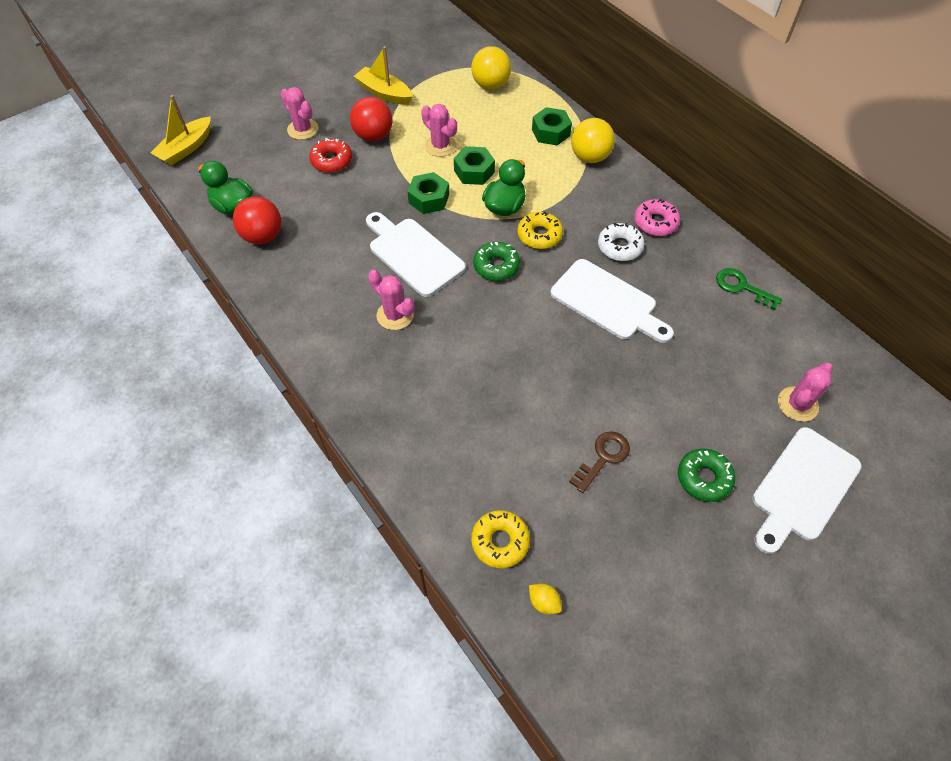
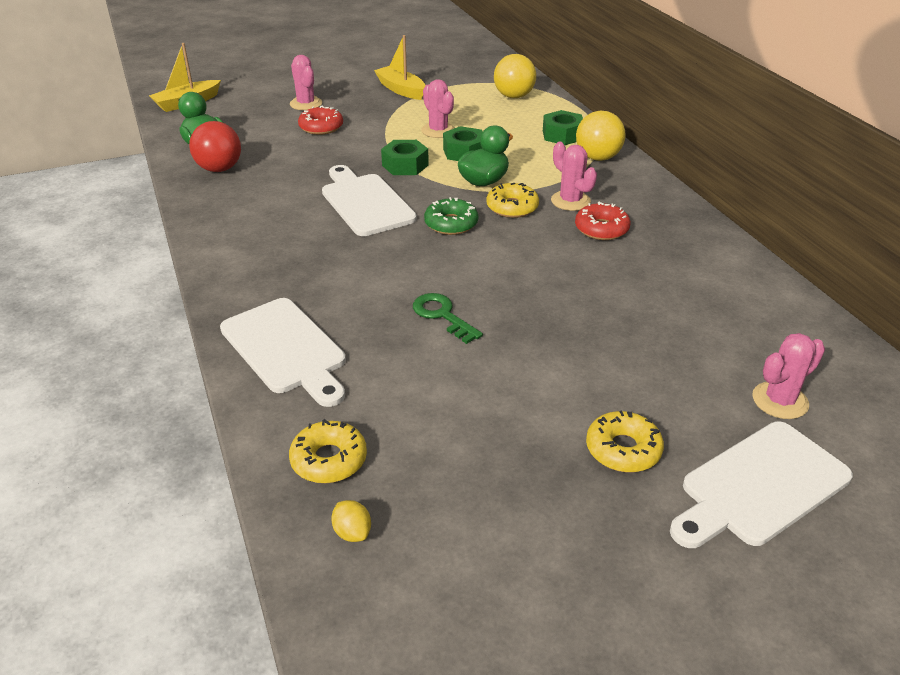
camera: 15 degrees right, 20 degrees down
red ball [350,97,392,142] -> none
pink cactus [368,270,414,330] -> pink cactus moved to [551,142,597,211]
white cutting board [550,259,674,343] -> white cutting board moved to [220,298,346,407]
brown key [569,431,630,493] -> none
white donut [598,223,645,261] -> red donut [575,202,631,240]
pink donut [634,199,680,236] -> none
green donut [678,448,735,502] -> yellow donut [586,410,664,472]
green key [716,268,782,310] -> green key moved to [413,293,483,344]

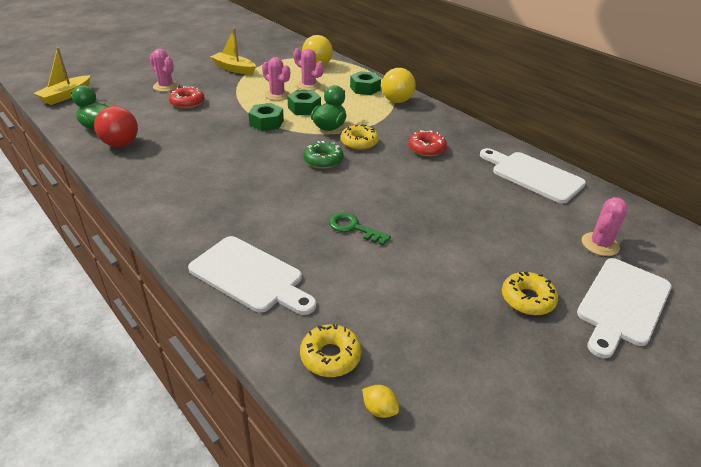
camera: 20 degrees left, 0 degrees up
white cutting board [322,165,417,236] -> white cutting board moved to [480,148,586,203]
pink cactus [551,142,597,211] -> pink cactus moved to [294,48,324,90]

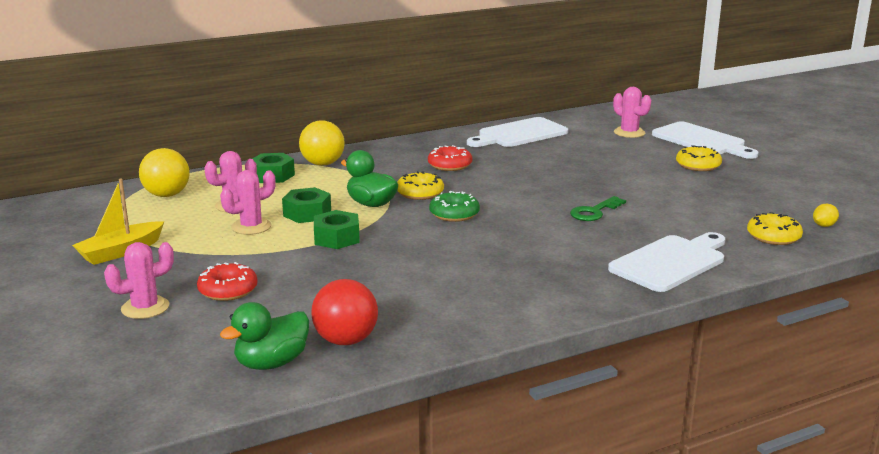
camera: 75 degrees left, 15 degrees down
yellow boat [34,47,90,105] -> none

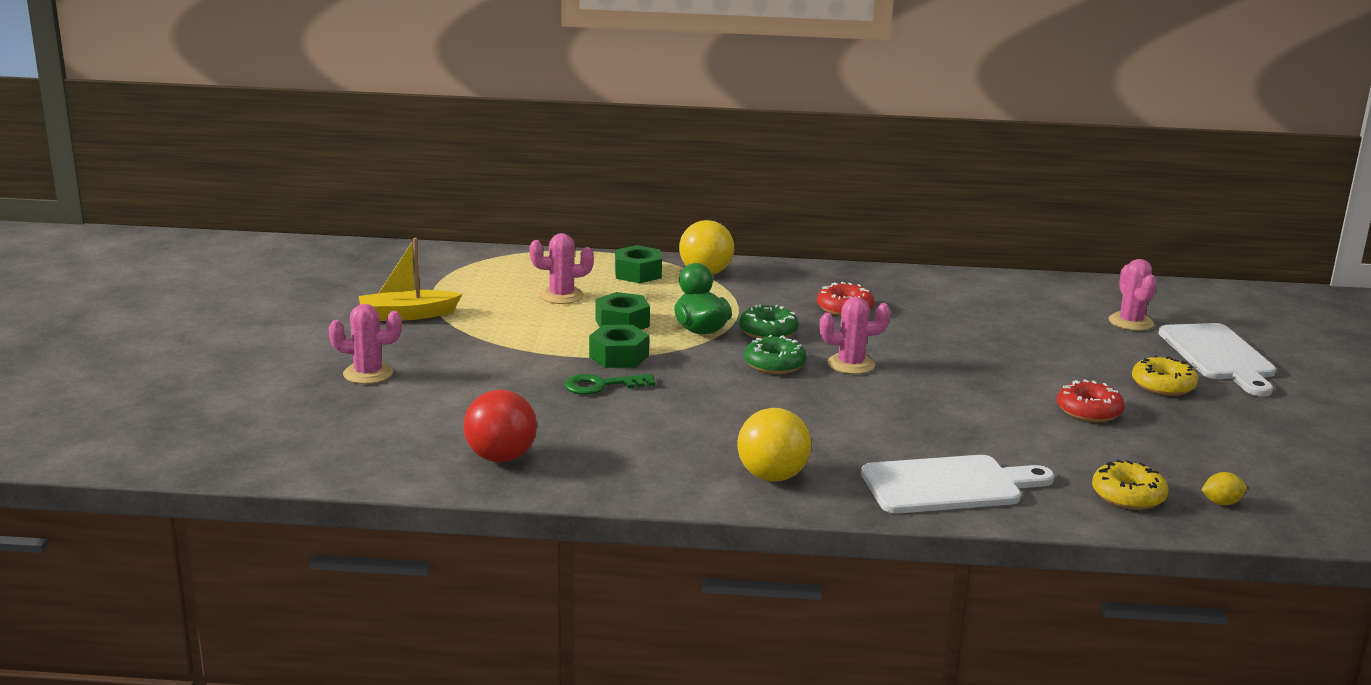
camera: 30 degrees right, 0 degrees up
yellow ball [139,148,190,197] -> yellow ball moved to [737,408,811,482]
red donut [197,262,258,301] -> red donut moved to [1057,379,1125,422]
pink cactus [220,170,276,235] -> pink cactus moved to [819,297,891,374]
green duck [220,302,309,370] -> none
yellow donut [397,171,444,200] -> green donut [739,305,799,338]
white cutting board [467,117,568,147] -> none
green key [570,196,626,221] -> green key moved to [564,374,655,395]

